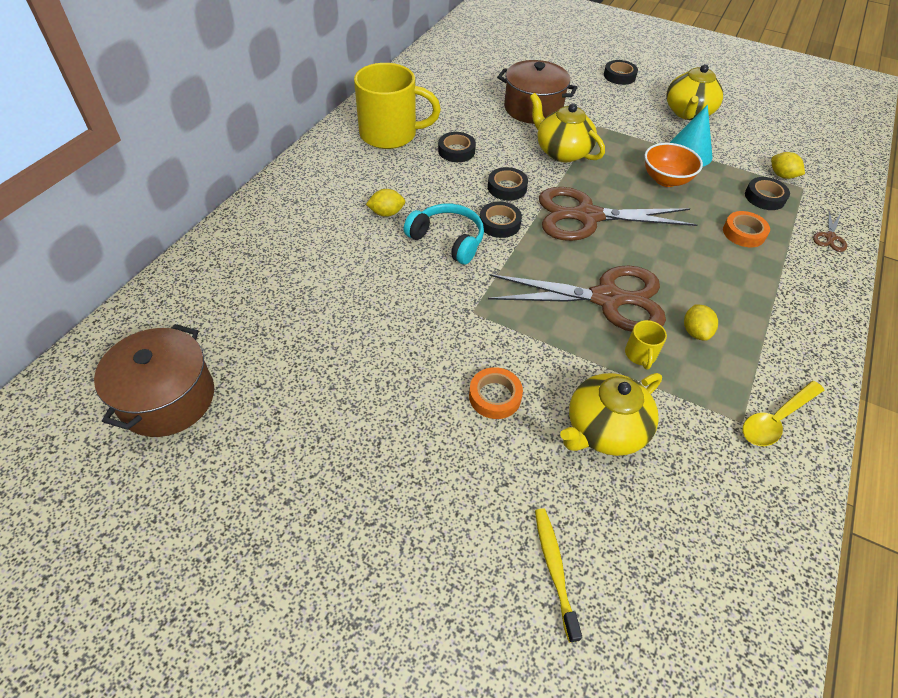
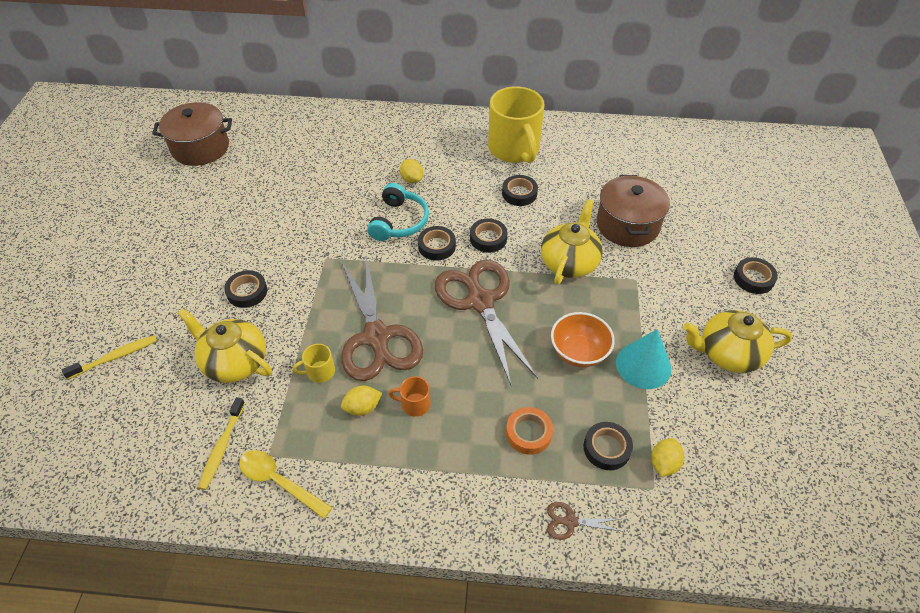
camera: 70 degrees right, 0 degrees up
orange tape [469,367,523,419] -> black tape [224,270,267,308]
none -> yellow toothbrush [198,397,245,490]
none -> orange mug [388,376,431,417]

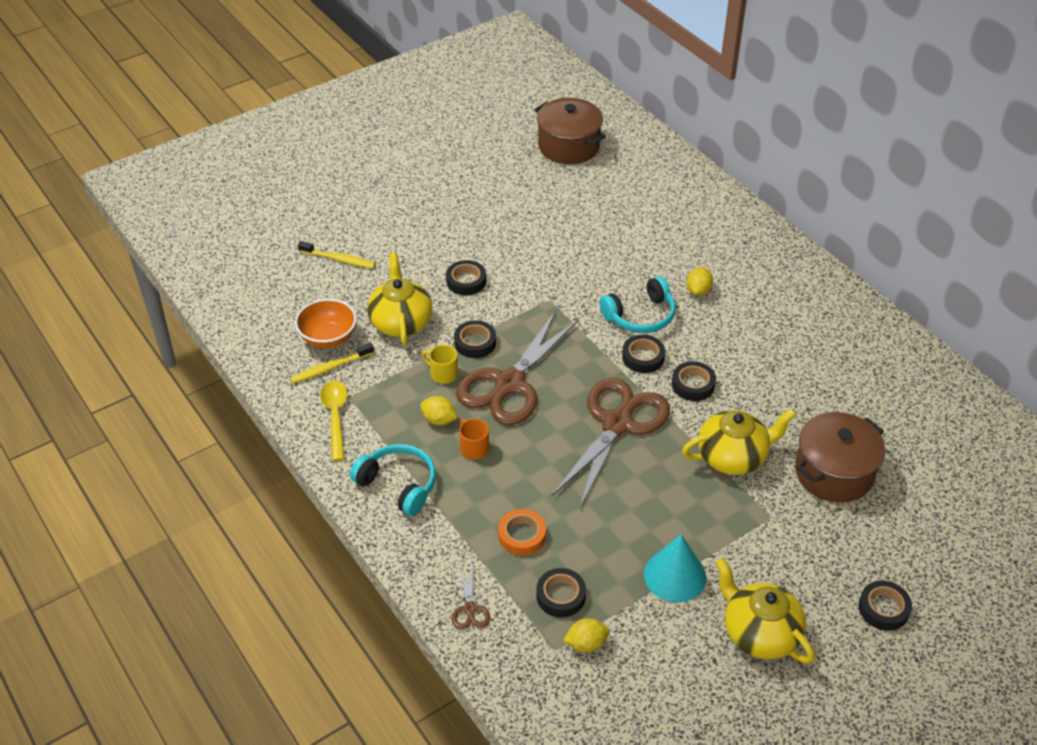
camera: 50 degrees right, 5 degrees down
yellow mug [488,86,545,163] -> none
black tape [502,175,538,206] -> black tape moved to [454,320,496,358]
brown scissors [547,502,624,540] -> brown scissors turned 150 degrees counterclockwise [452,565,490,630]
orange bowl [551,312,615,367] -> orange bowl moved to [295,299,357,348]
none -> turquoise headphones [350,444,436,516]

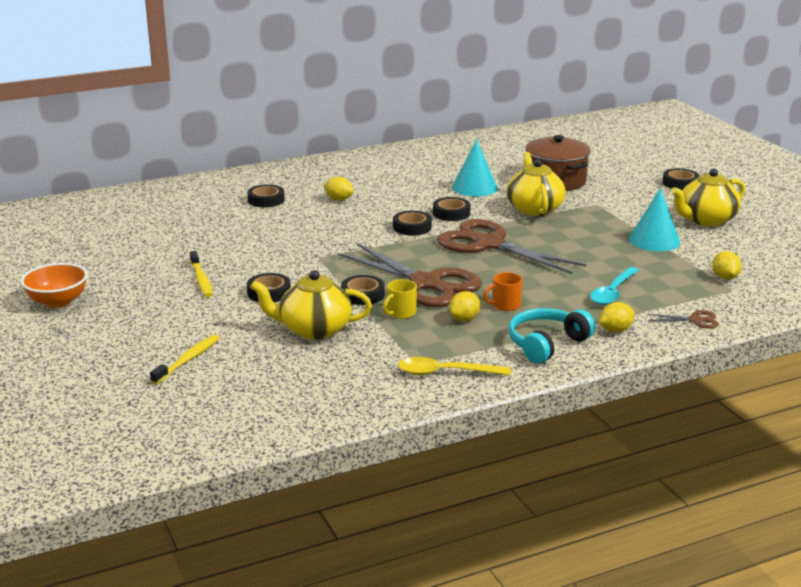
camera: 80 degrees left, 20 degrees down
yellow toothbrush [290,343,374,384] -> yellow toothbrush moved to [190,251,213,297]
orange bowl [295,299,357,348] -> orange bowl moved to [21,263,88,308]
orange tape [498,509,546,556] -> turquoise spoon [590,267,639,305]
brown pot [534,98,606,164] -> none
black tape [536,568,586,617] -> black tape moved to [247,184,285,208]
turquoise headphones [599,276,676,333] -> none
none -> turquoise cone [452,139,498,197]
none -> yellow lemon [599,302,634,332]

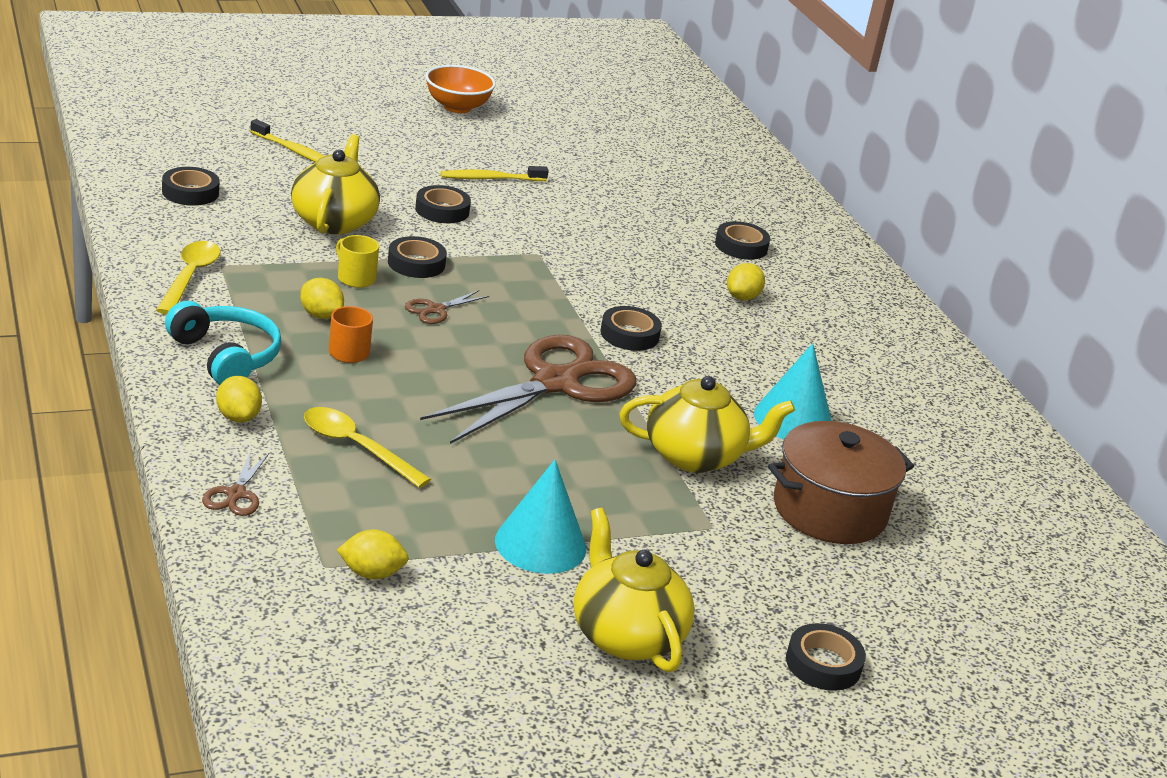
camera: 90 degrees right, 5 degrees up
brown scissors [338,243,482,307] -> brown scissors [405,290,489,324], size x0.40
black tape [433,197,470,221] -> black tape moved to [162,167,220,206]
turquoise spoon [590,267,639,305] -> yellow spoon [304,407,431,488]

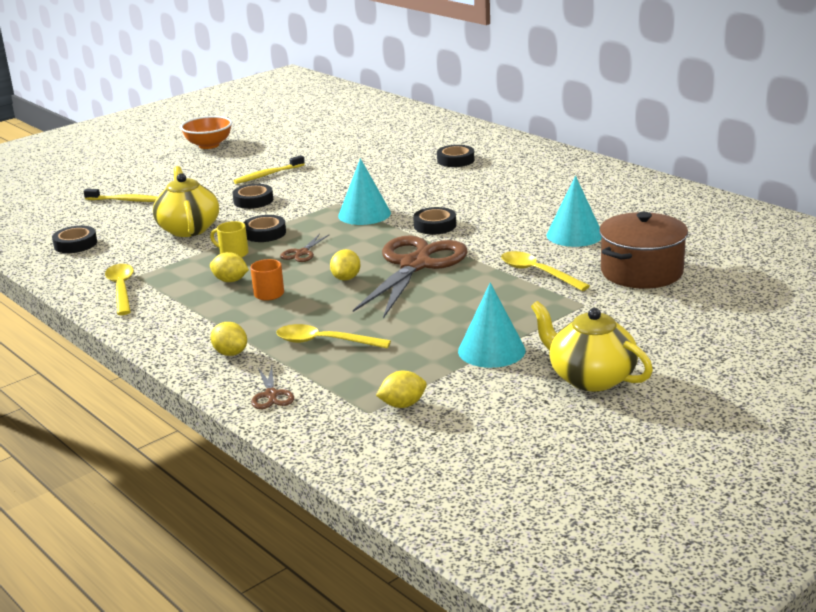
camera: 15 degrees left, 5 degrees down
turquoise headphones [165,301,282,385] -> none
yellow teapot [619,376,795,473] -> yellow spoon [501,251,590,291]
yellow lemon [727,263,765,300] -> yellow lemon moved to [330,249,360,281]
black tape [786,623,866,691] -> none
none -> turquoise cone [338,158,391,225]

